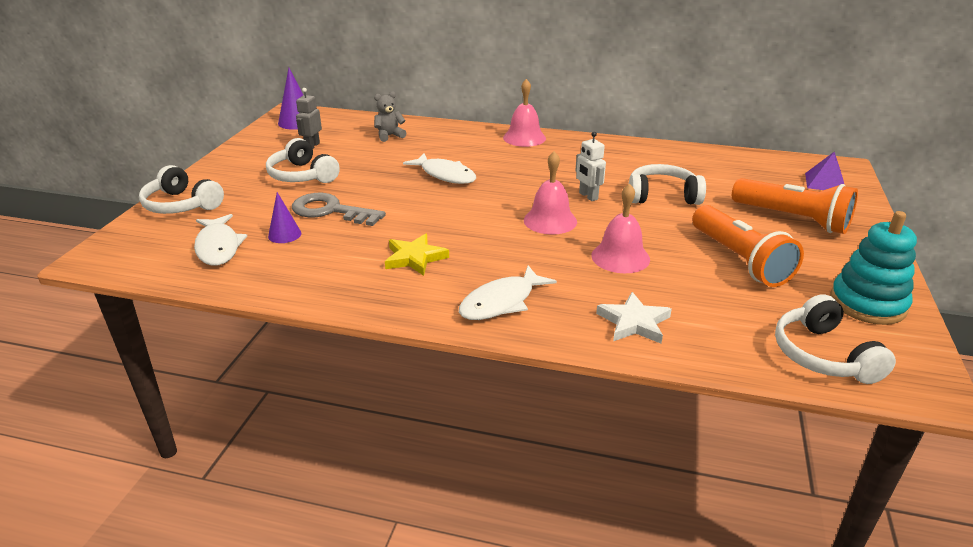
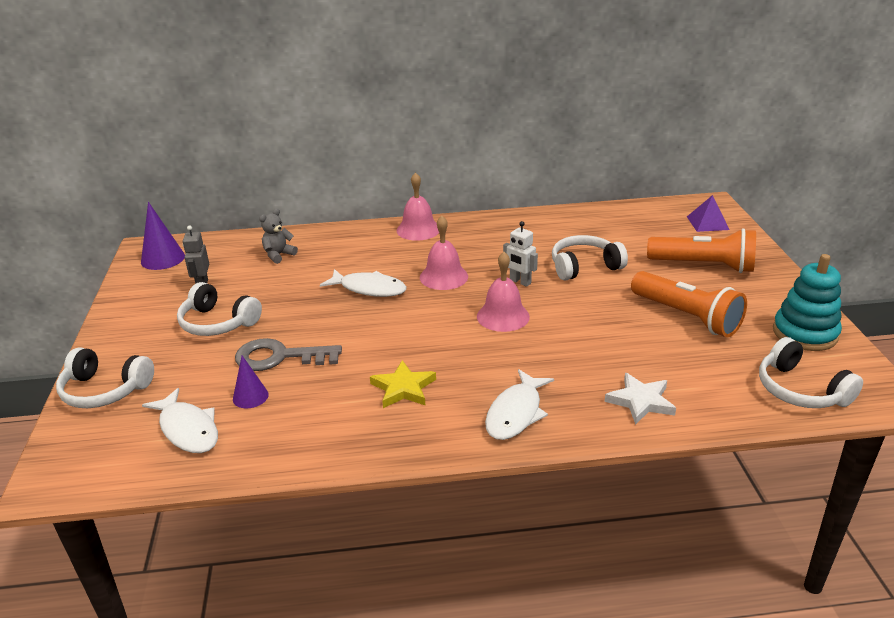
camera: 20 degrees left, 0 degrees up
pink bell [591,183,650,273] -> pink bell moved to [420,216,468,290]

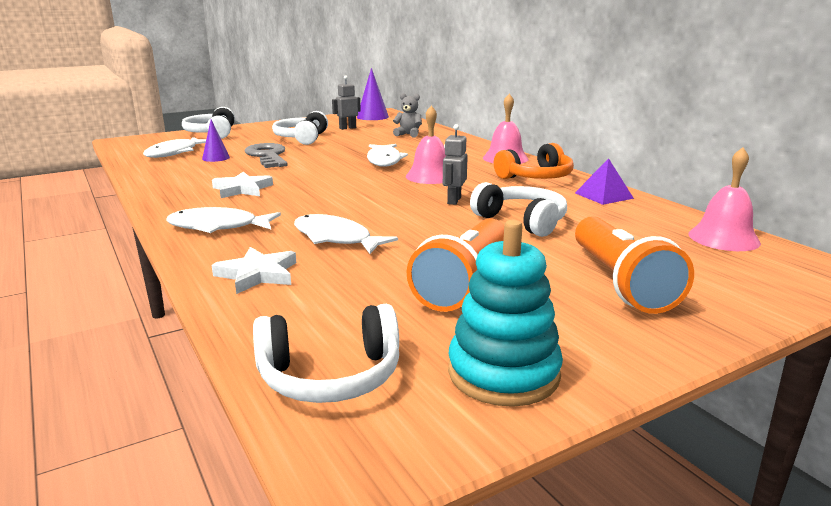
camera: 65 degrees right, 10 degrees down
yellow star [370,360,436,408] -> white star [212,172,273,198]
pink bell [477,252,530,332] -> pink bell moved to [688,147,761,251]
white robot [503,221,538,287] -> grey robot [443,124,468,205]
purple pyramid [687,195,729,232] -> purple pyramid moved to [575,158,634,205]
white headphones [759,337,863,408] -> white headphones turned 135 degrees counterclockwise [253,304,399,403]
none -> white fish [294,214,398,254]
none -> orange headphones [494,143,574,179]

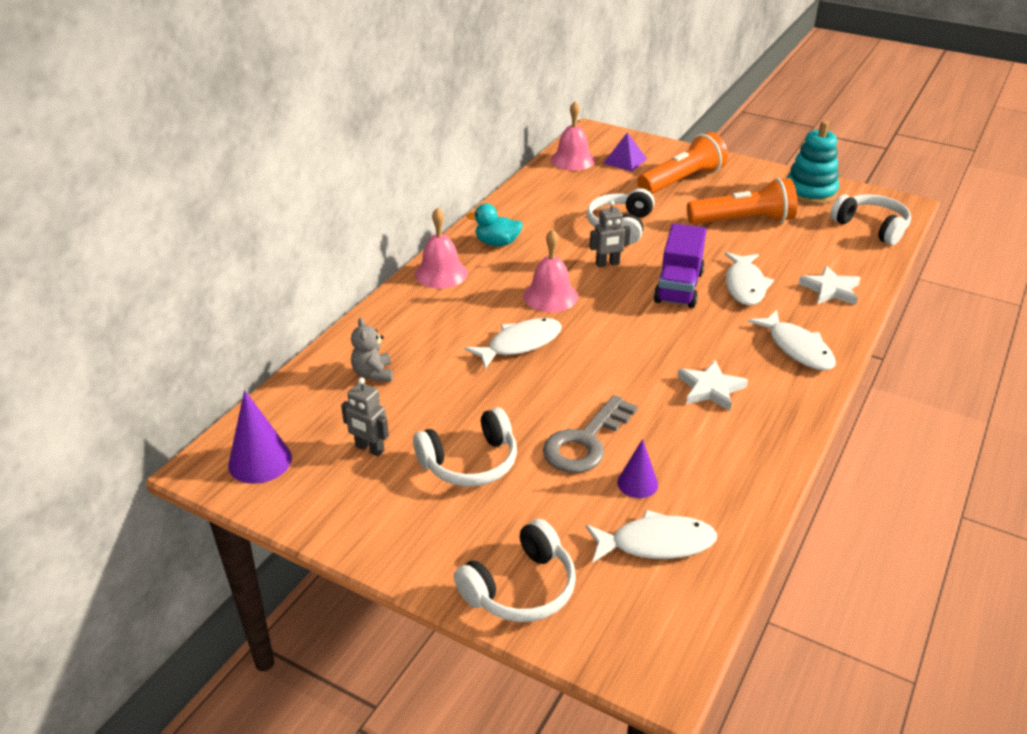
camera: 120 degrees left, 15 degrees up
orange headphones [494,143,574,179] -> turquoise duck [466,204,523,246]
purple pyramid [575,158,634,205] -> purple pyramid moved to [603,132,647,171]
none -> purple truck [654,223,706,308]

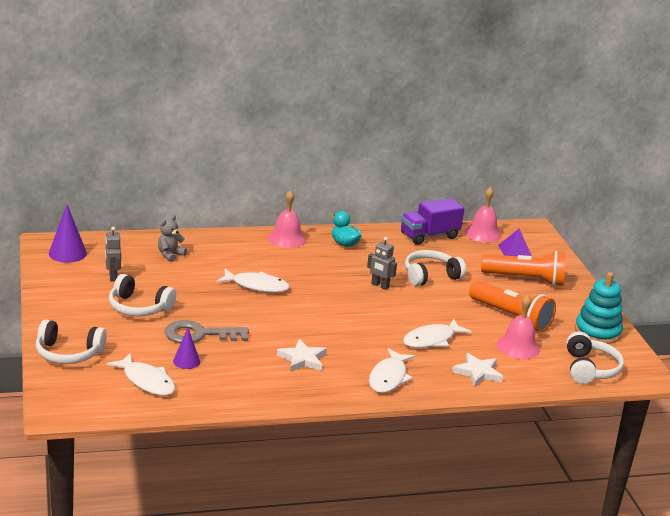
camera: 45 degrees right, 10 degrees down
pink bell [523,229,578,312] -> pink bell moved to [497,295,540,359]
purple truck [654,223,706,308] -> purple truck moved to [401,198,464,245]

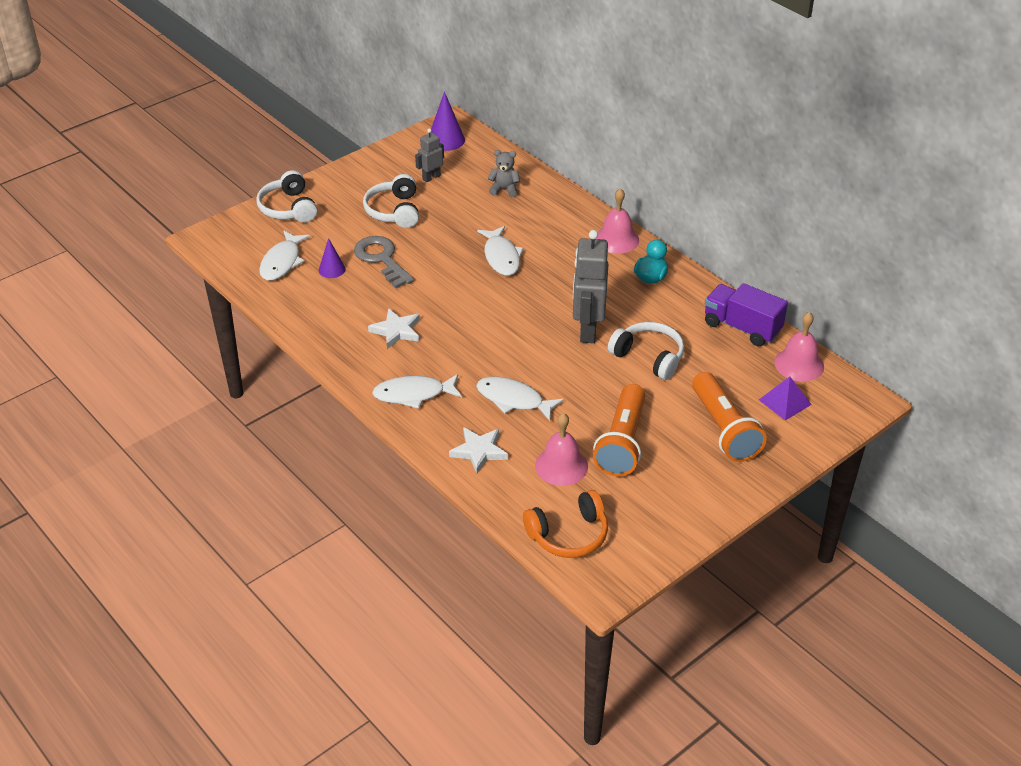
camera: 65 degrees right, 15 degrees up
grey robot [367,237,397,290] -> grey robot [573,230,608,343], size x1.90
white headphones [566,332,624,384] -> orange headphones [523,490,608,558]
turquoise stacking toy [575,272,623,344] -> none

